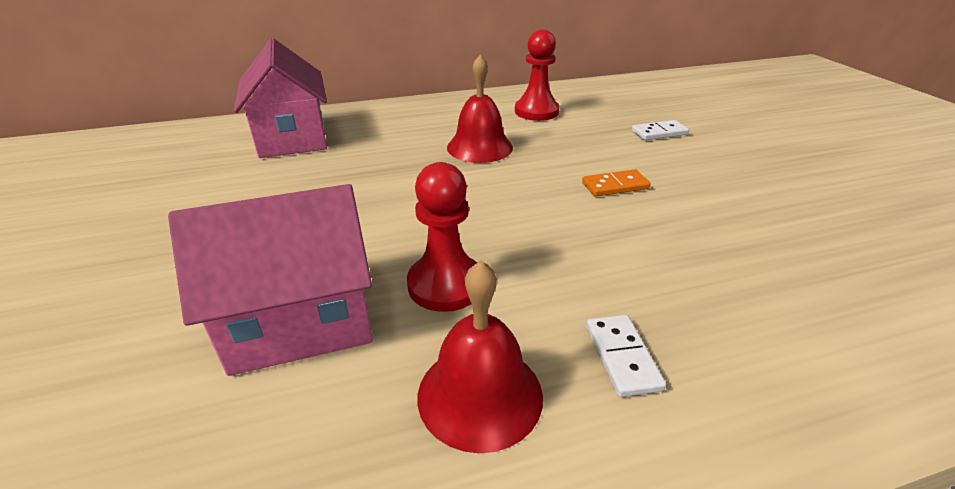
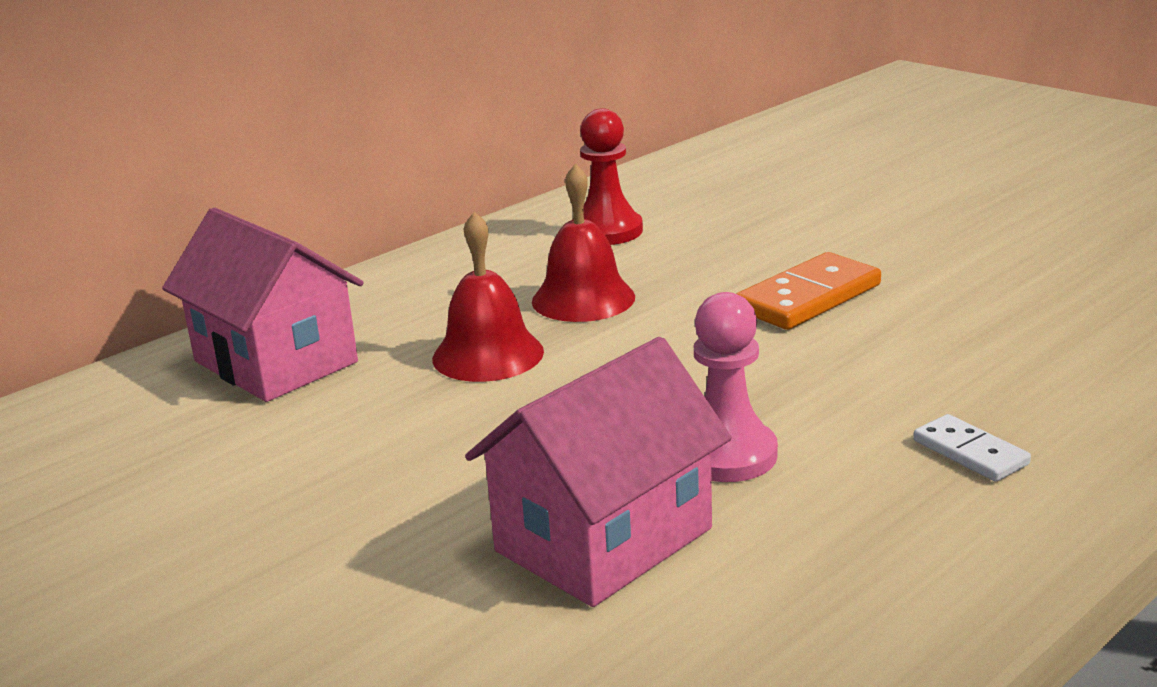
camera: 25 degrees left, 10 degrees down
red pawn [407,162,477,312] -> pink pawn [694,292,778,482]
red bell [418,260,543,453] -> red bell moved to [432,212,544,382]
orange domino [582,169,651,197] -> orange domino [736,252,881,330], size x1.71
white domino [632,120,689,140] -> none

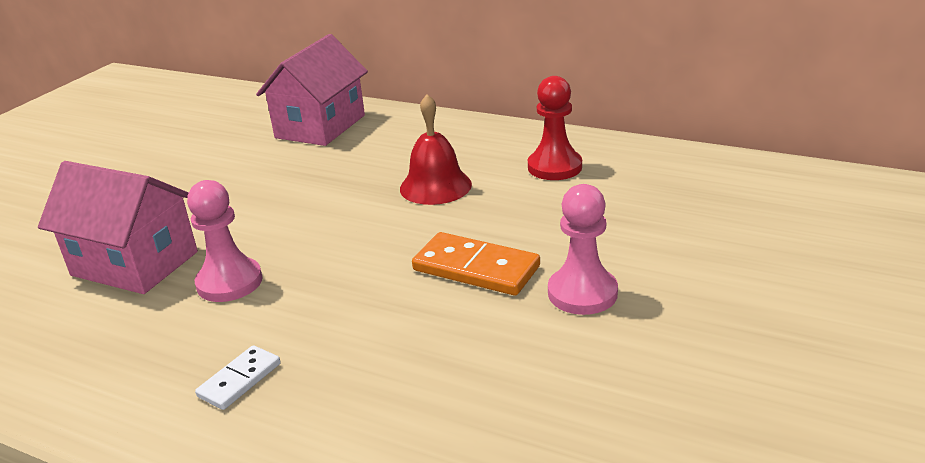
camera: 70 degrees right, 5 degrees up
red bell [432,212,544,382] -> none
none -> pink pawn [548,184,618,315]

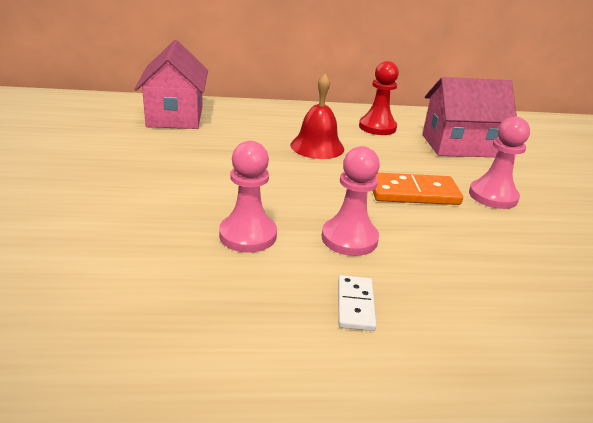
camera: 35 degrees left, 0 degrees up
pink house [38,161,198,294] -> pink house moved to [422,77,517,157]
none -> pink pawn [322,146,380,256]

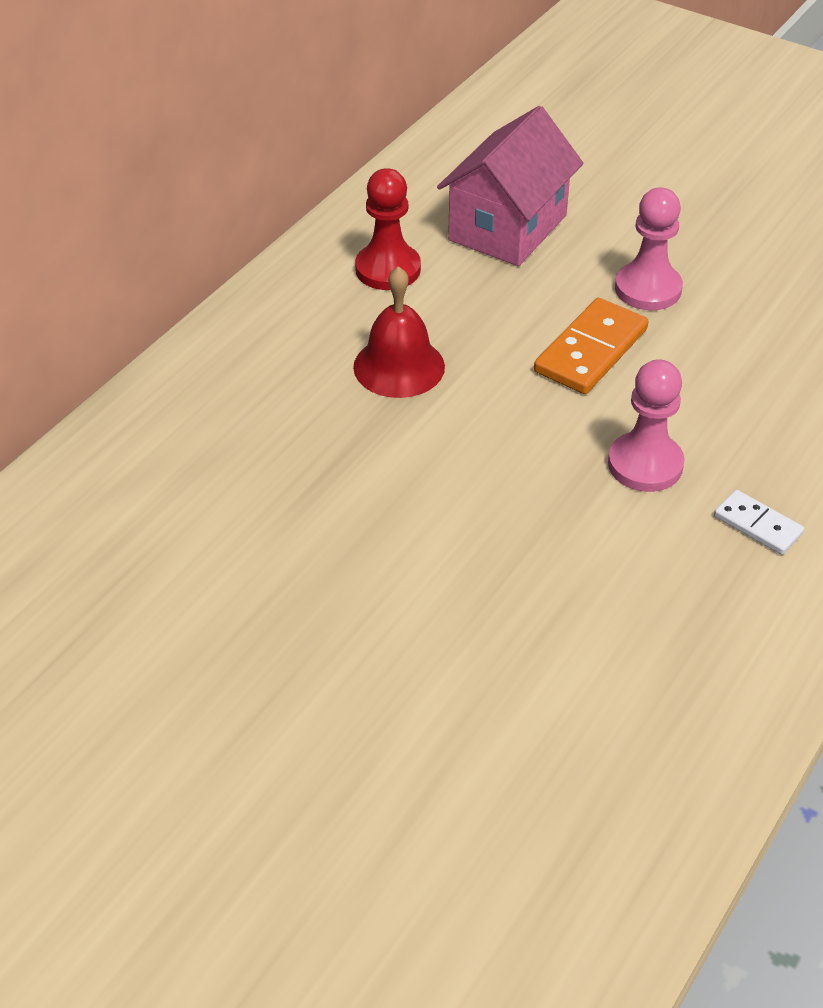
camera: 50 degrees left, 15 degrees up
pink house [134,40,208,129] -> none
pink pawn [219,141,277,253] -> none

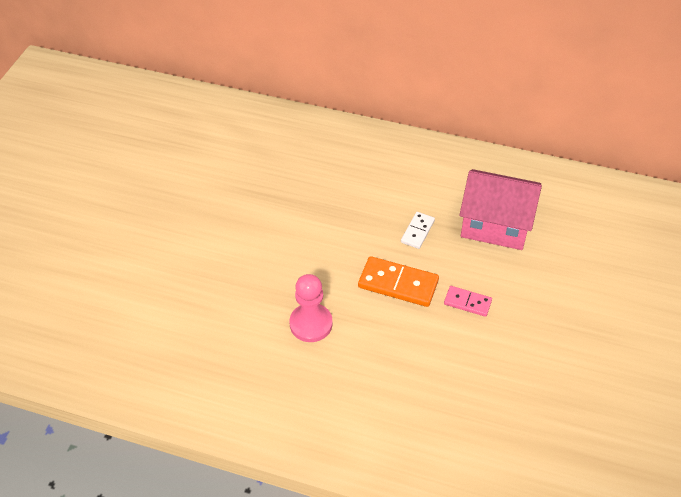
camera: 75 degrees right, 5 degrees up
red bell [353,266,445,398] -> none
red pawn [355,168,421,290] -> none
pink pawn [615,187,683,310] -> pink domino [444,286,492,317]
white domino [714,490,804,555] -> white domino moved to [401,212,435,249]

